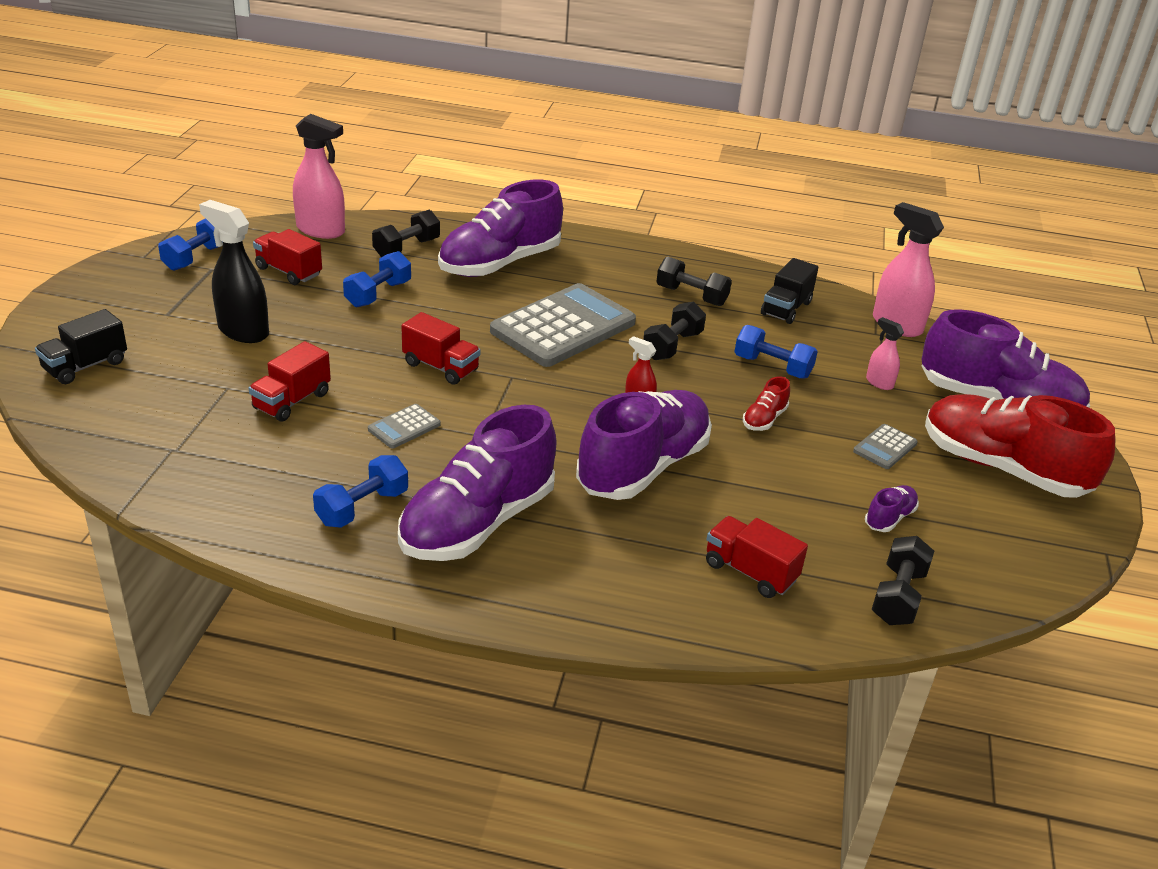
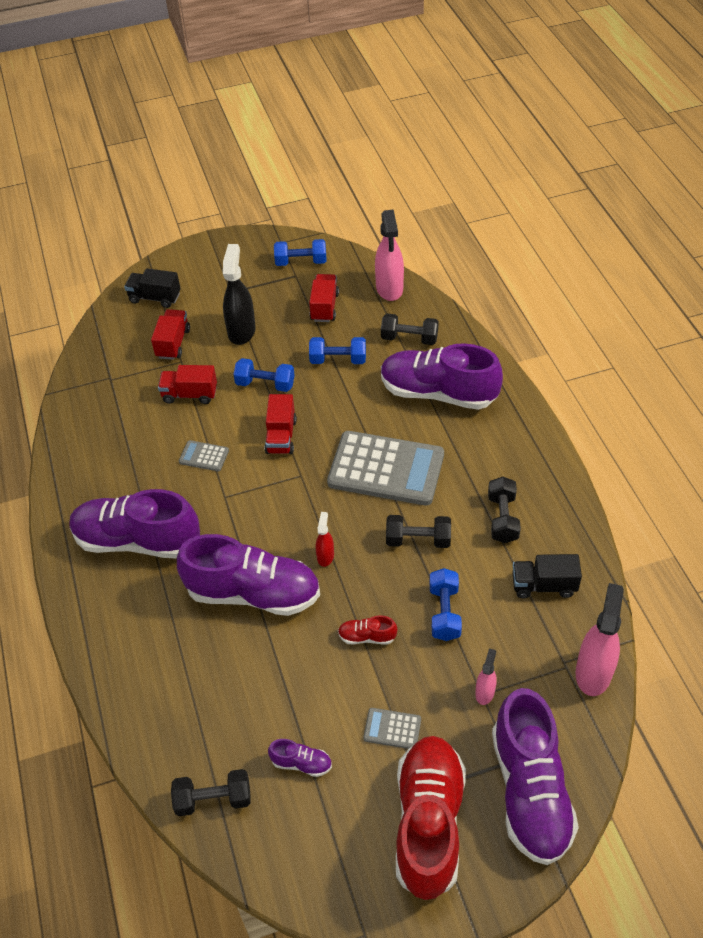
camera: 65 degrees right, 15 degrees up
blue dumbbell [313,455,408,528] -> blue dumbbell moved to [233,358,295,392]
red truck [706,516,808,598] -> red truck moved to [151,309,190,360]

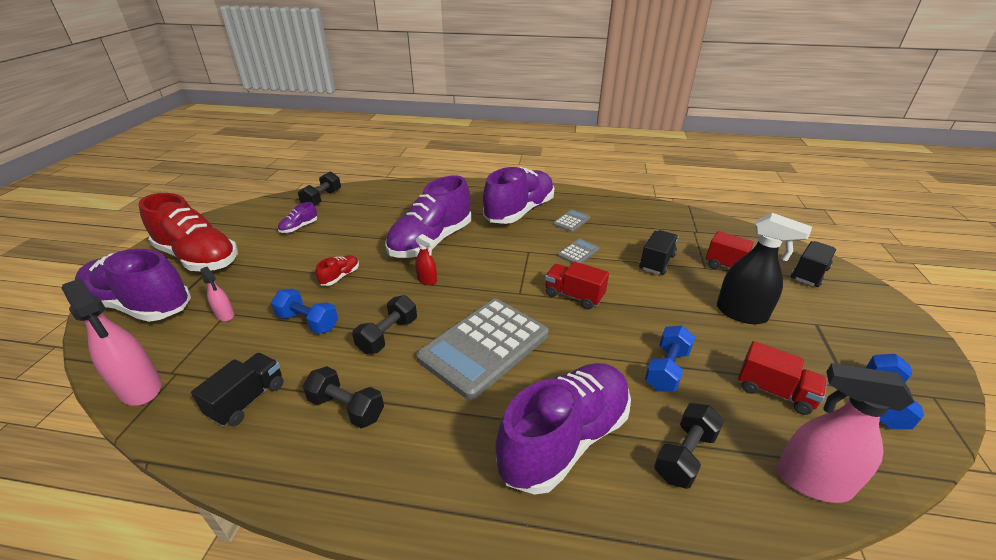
camera: 115 degrees right, 15 degrees down
red truck [158,365,217,404] -> black truck [639,230,679,275]
blue dumbbell [233,358,295,392] -> none
grey calculator [363,708,421,749] -> grey calculator moved to [553,209,590,232]

